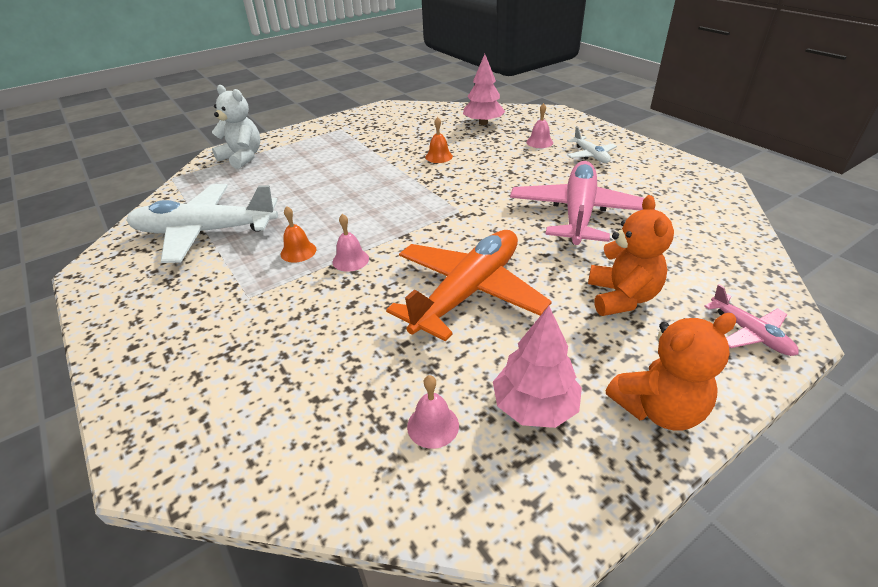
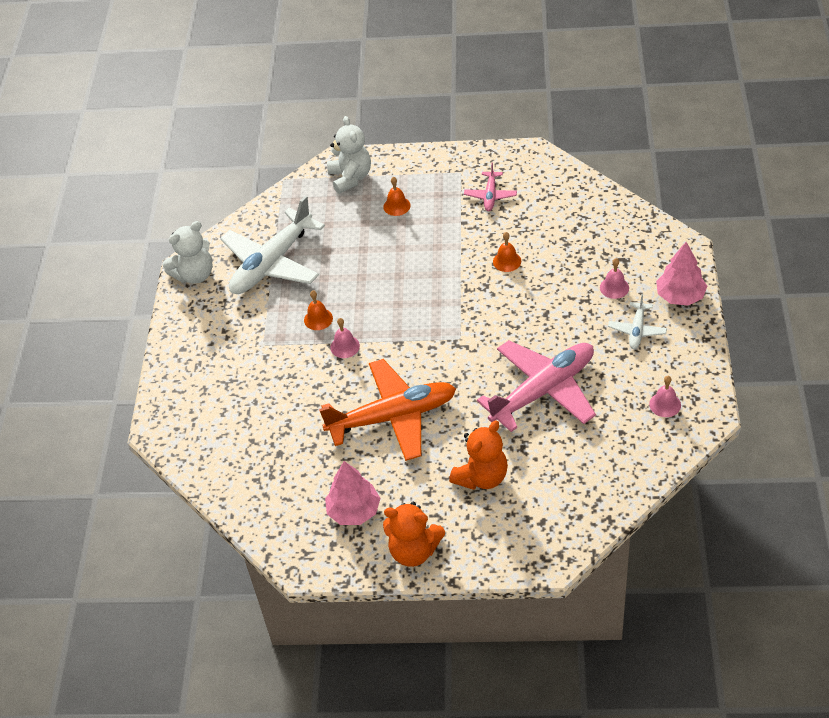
camera: 40 degrees right, 10 degrees up
white plane [126,184,278,263] -> white plane turned 90 degrees counterclockwise [220,196,325,294]
pink bell [407,375,459,449] -> pink bell moved to [649,376,681,417]
pink tree [463,54,505,125] -> pink tree moved to [656,242,707,306]
pink plane [704,284,799,356] -> pink plane moved to [464,163,517,211]
none -> white teddy bear [163,221,213,284]
none -> orange bell [383,177,411,216]

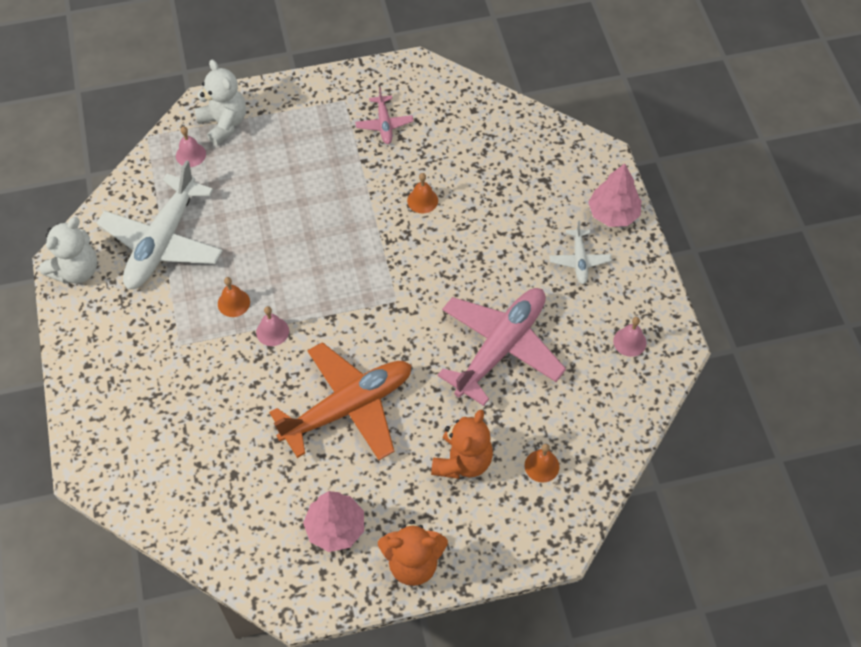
camera: 20 degrees left, 10 degrees up
orange bell [383,177,411,216] -> orange bell moved to [525,444,560,483]
pink bell [600,258,629,299] -> pink bell moved to [176,126,206,167]

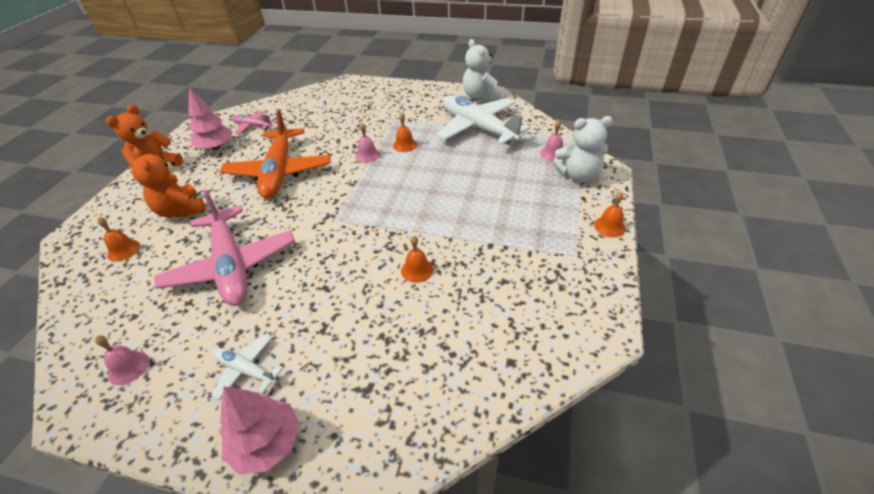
camera: 120 degrees right, 15 degrees down
pink plane [355,87,414,144] -> pink plane moved to [232,111,275,134]
none -> orange bell [594,191,626,237]

